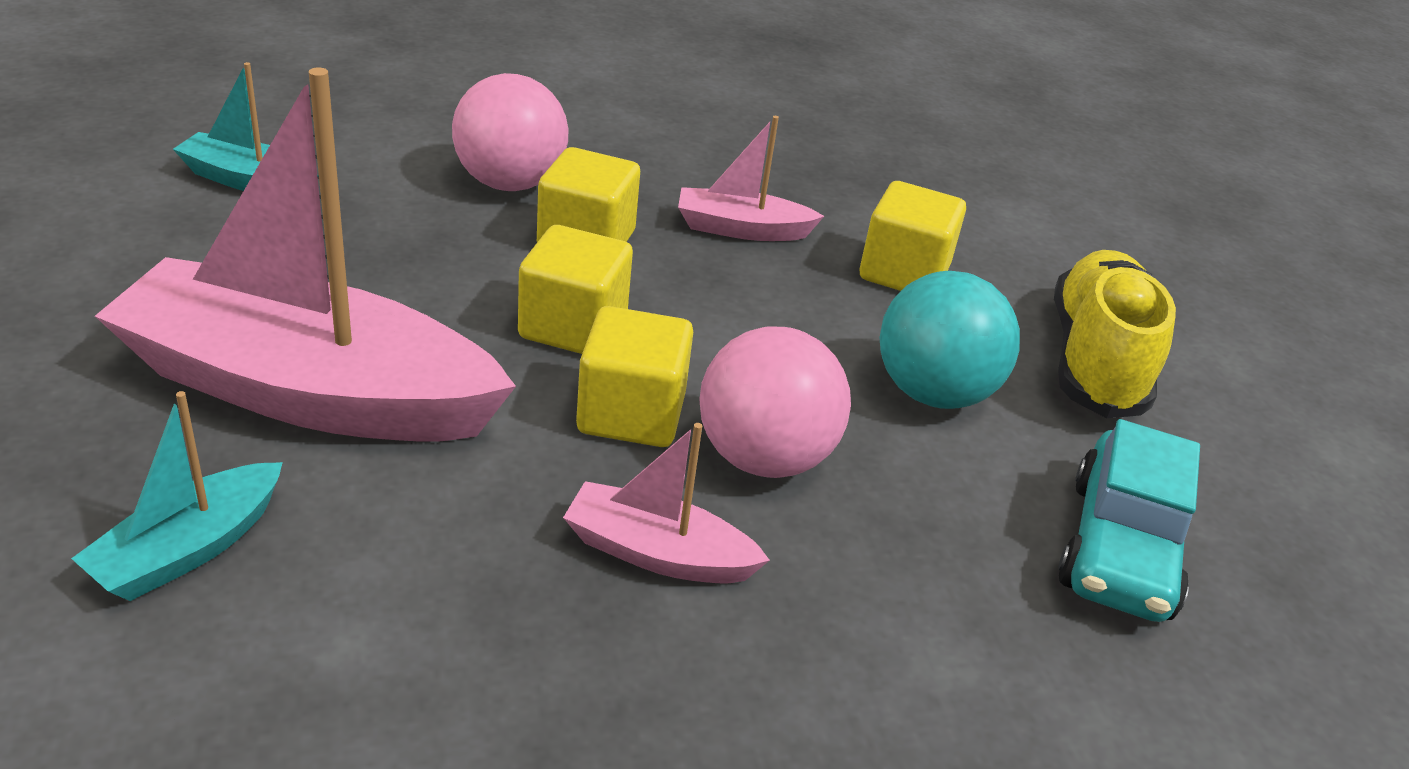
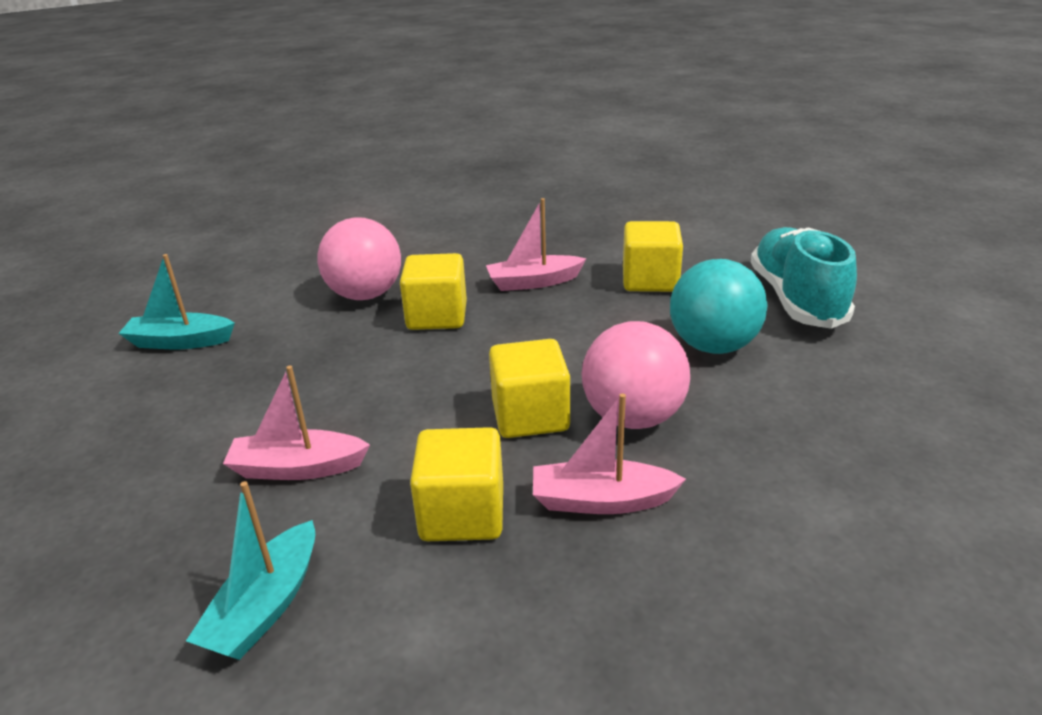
camera: 10 degrees left, 5 degrees down
pink boat [95,67,516,442] -> pink boat [223,366,370,480], size x0.46
yellow cube [518,225,633,354] -> yellow cube moved to [410,427,503,541]
yellow shoe [1054,250,1176,418] -> turquoise shoe [750,227,857,329]
turquoise car [1058,419,1200,622] -> none

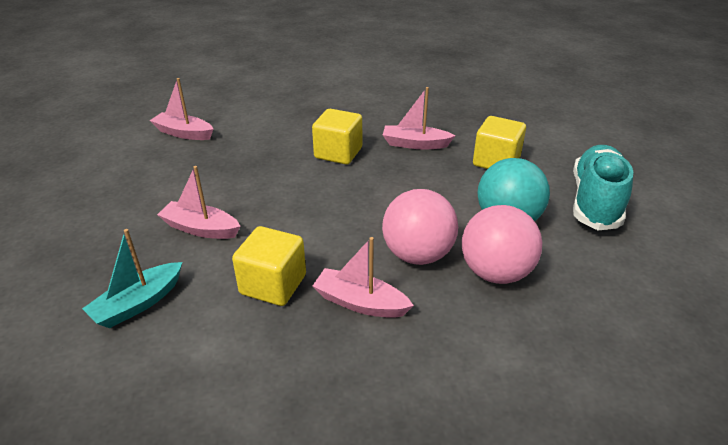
camera: 20 degrees right, 5 degrees up
turquoise boat [118,254,235,349] -> pink boat [150,78,213,140]
pink ball [317,217,401,300] -> pink ball moved to [462,205,542,284]
yellow cube [489,339,570,438] -> none

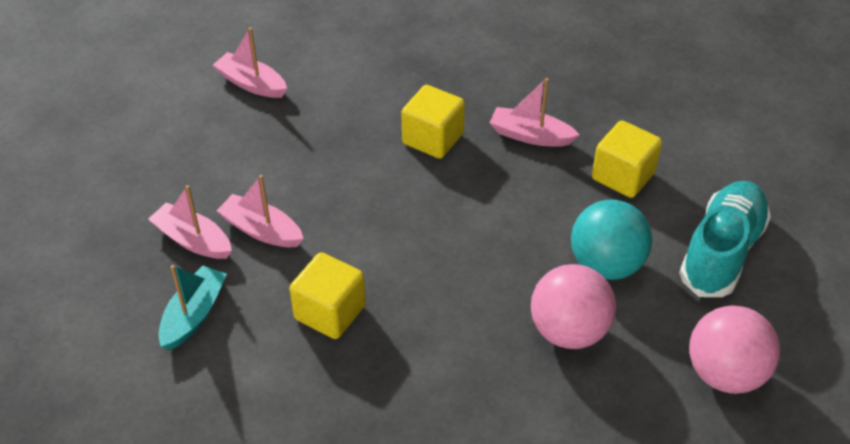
camera: 10 degrees right, 10 degrees up
turquoise boat [82,229,182,328] -> turquoise boat turned 150 degrees clockwise [158,265,227,350]
pink boat [313,237,414,318] -> pink boat moved to [148,185,232,259]
pink ball [382,189,458,265] -> pink ball moved to [689,305,780,394]

